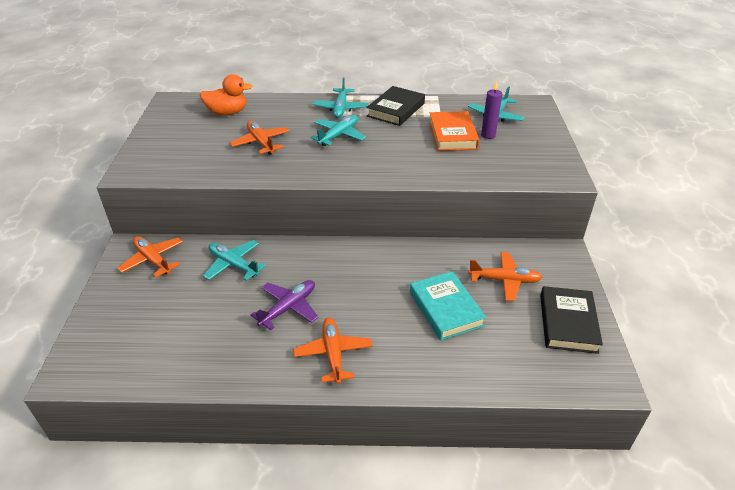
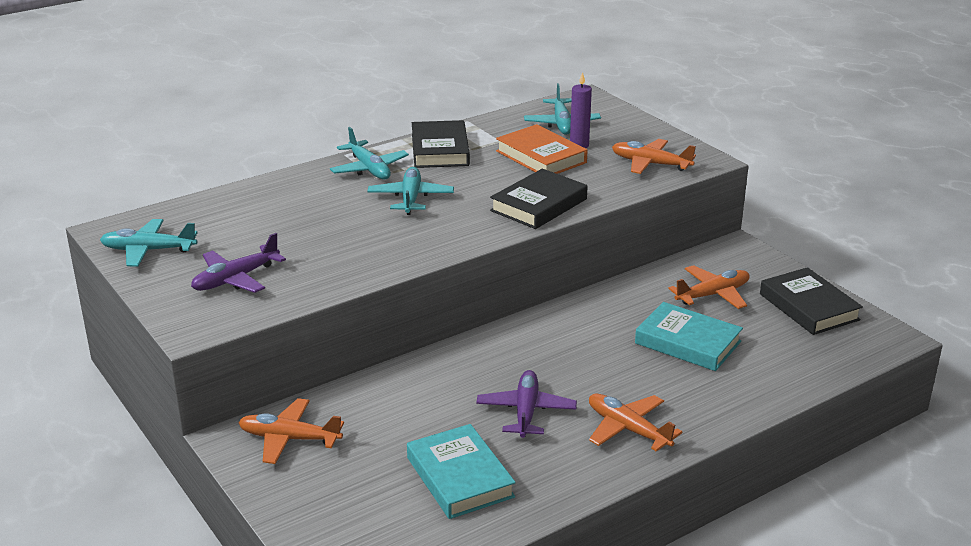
camera: 35 degrees left, 10 degrees down
orange duck [200,74,252,115] -> none
turquoise plane [203,240,266,281] -> turquoise plane moved to [100,219,198,267]
orange plane [230,121,290,155] -> orange plane moved to [612,139,696,174]
none -> purple plane [191,233,286,293]
none -> turquoise book [407,424,516,519]
none -> black book [490,169,588,229]

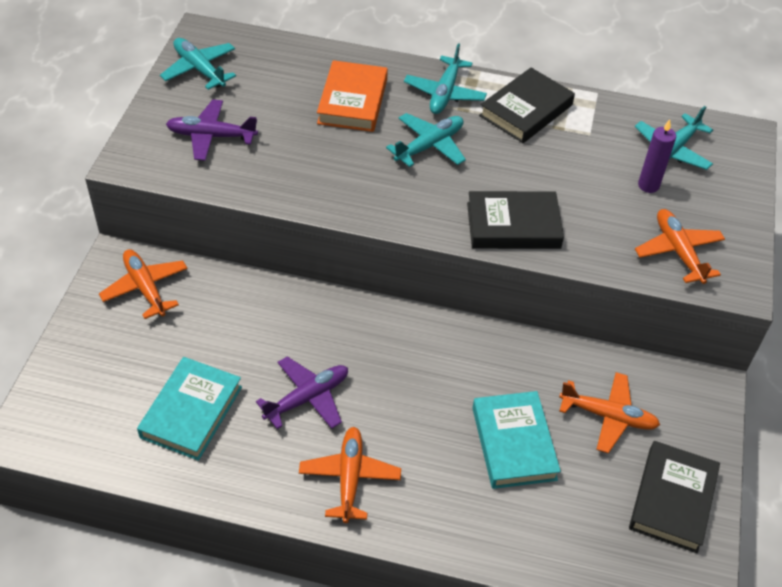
camera: 45 degrees right, 20 degrees up
orange book [496,124,588,174] -> orange book moved to [317,60,388,132]

